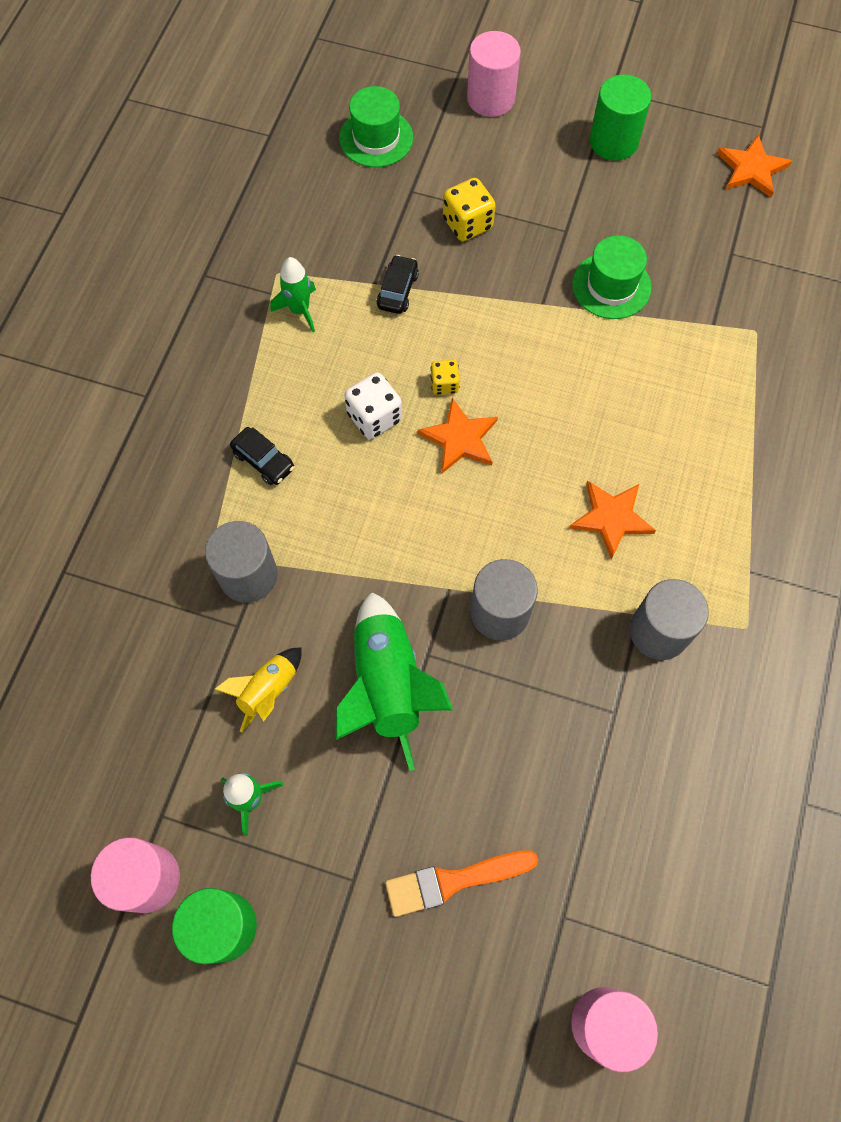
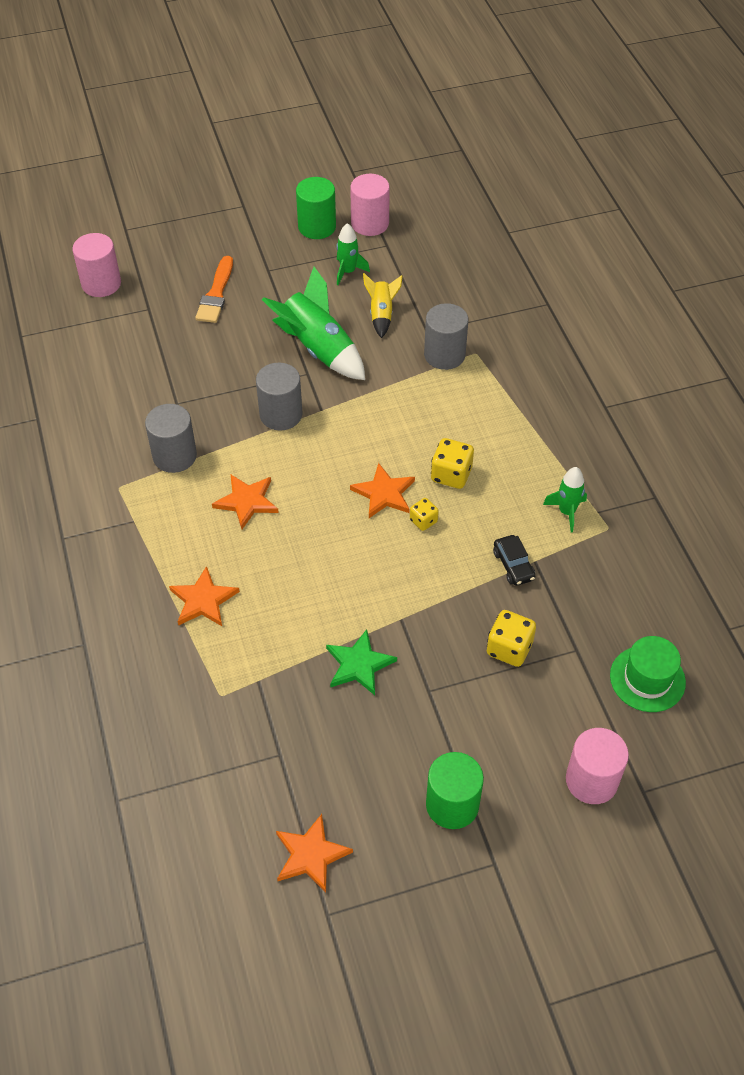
camera: 145 degrees right, 15 degrees down
black car [230,427,294,485] -> none
white dice [344,373,402,439] -> yellow dice [431,438,474,489]
orange brush [385,850,538,917] -> orange brush turned 150 degrees clockwise [195,256,233,323]
green hat [572,235,652,319] -> green star [326,629,397,695]
none -> orange star [169,566,240,626]

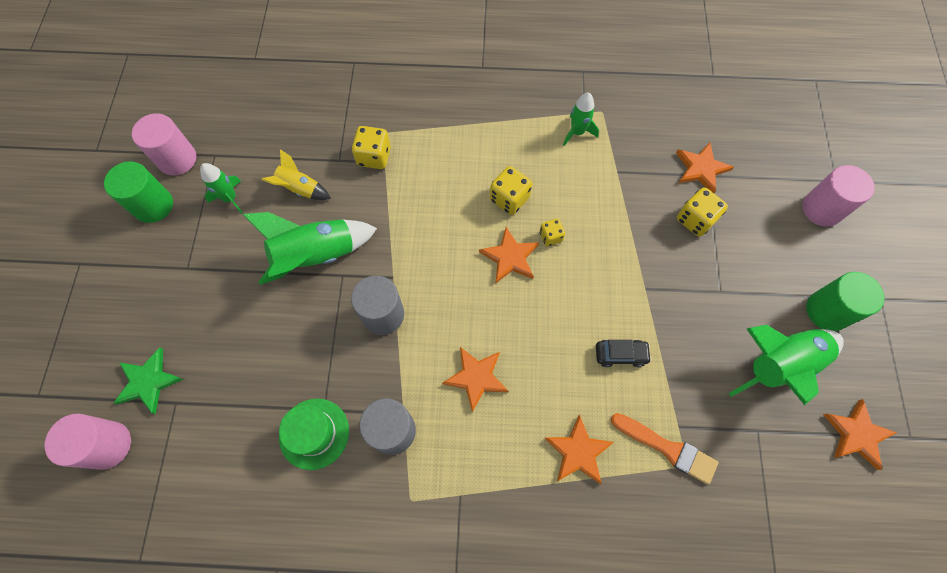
camera: 70 degrees left, 15 degrees up
orange brush [195,256,233,323] -> orange brush moved to [611,413,718,485]
green star [326,629,397,695] -> green star moved to [114,348,183,414]
grey cylinder [424,303,469,370] -> yellow dice [352,126,391,169]
black car [493,535,535,586] -> black car moved to [596,340,651,367]
green hat [610,636,686,712] -> green hat moved to [279,398,349,470]
none -> orange star [676,142,734,193]
none -> green rocket [728,325,844,405]

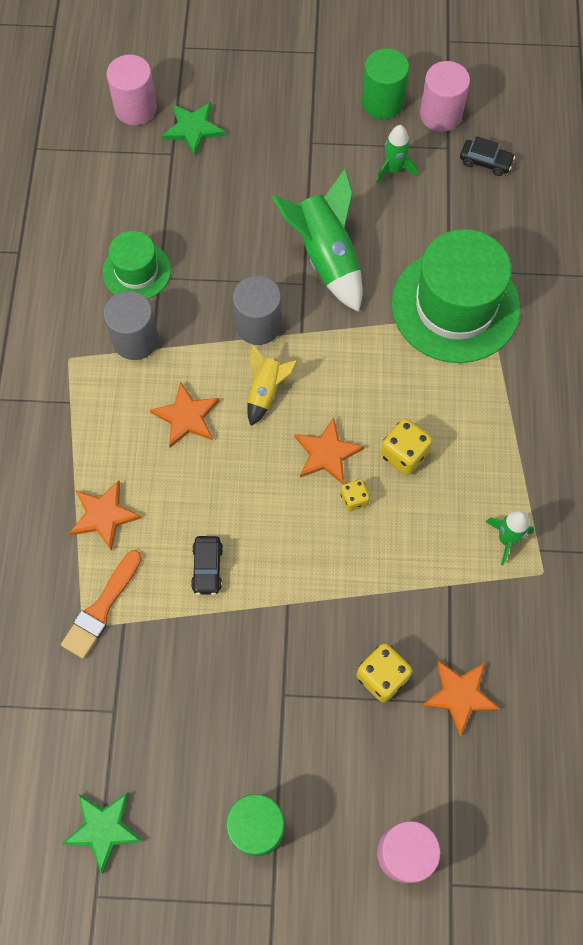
camera: 90 degrees right, 0 degrees up
yellow rocket [262,149,331,200] -> yellow rocket moved to [247,345,298,426]
yellow dice [352,126,391,169] -> green hat [392,229,520,363]
green rocket [728,325,844,405] -> none
orange star [823,399,897,470] -> green star [62,792,143,874]
none -> black car [460,136,515,176]

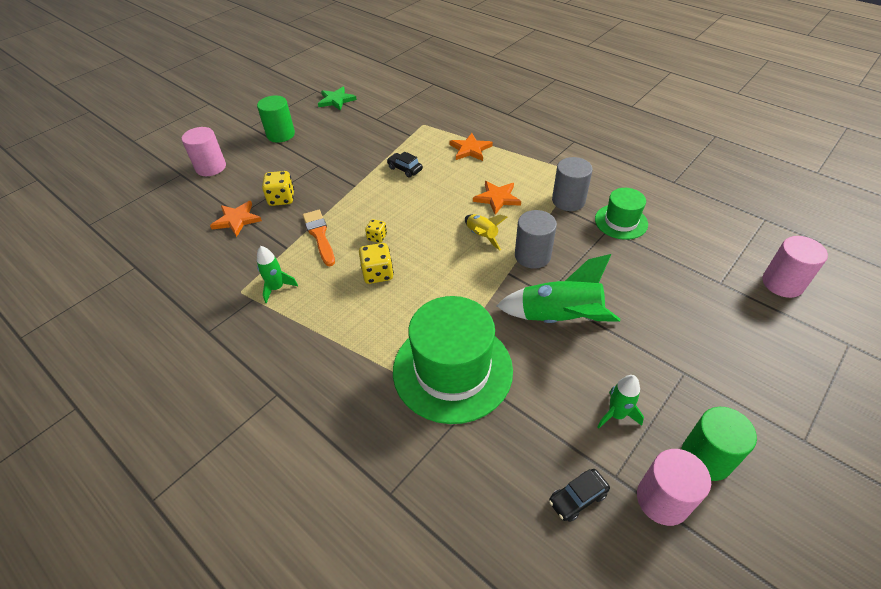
camera: 130 degrees right, 20 degrees down
orange brush [61,550,142,659] -> orange brush moved to [303,210,335,266]
green star [162,102,225,156] -> none
orange star [294,417,364,485] -> none

